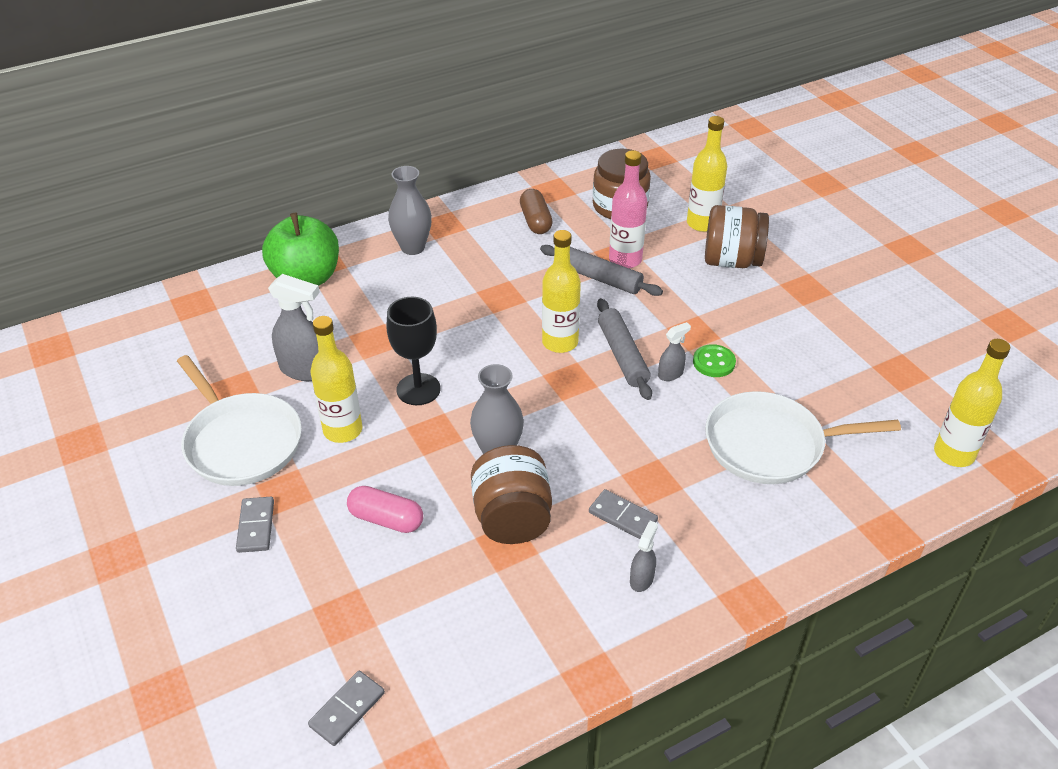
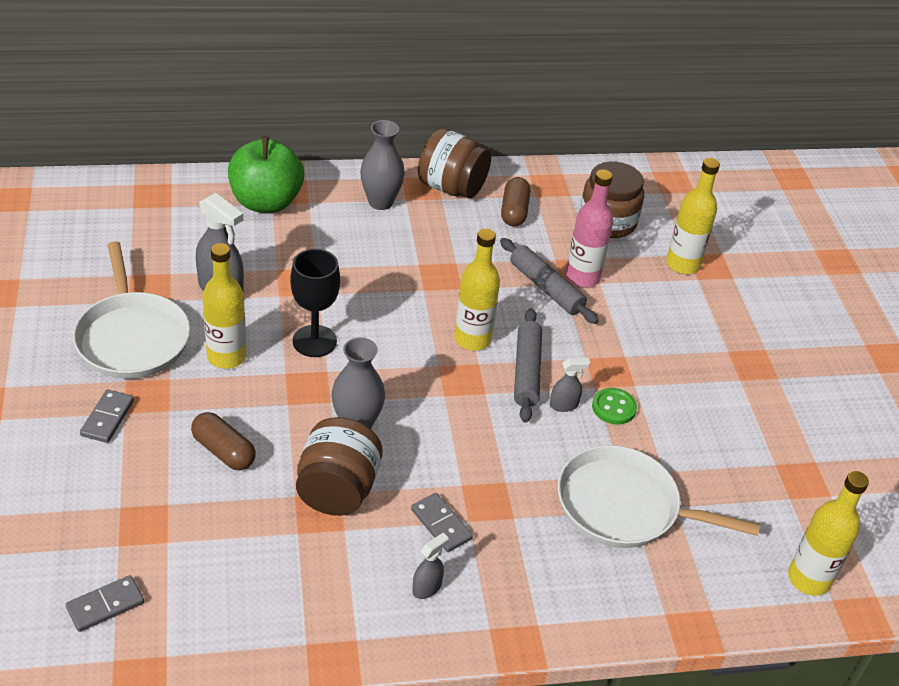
camera: 15 degrees right, 0 degrees up
pink capsule [347,486,423,533] -> brown capsule [191,412,256,470]
brown jar [705,205,769,268] -> brown jar moved to [418,128,491,198]

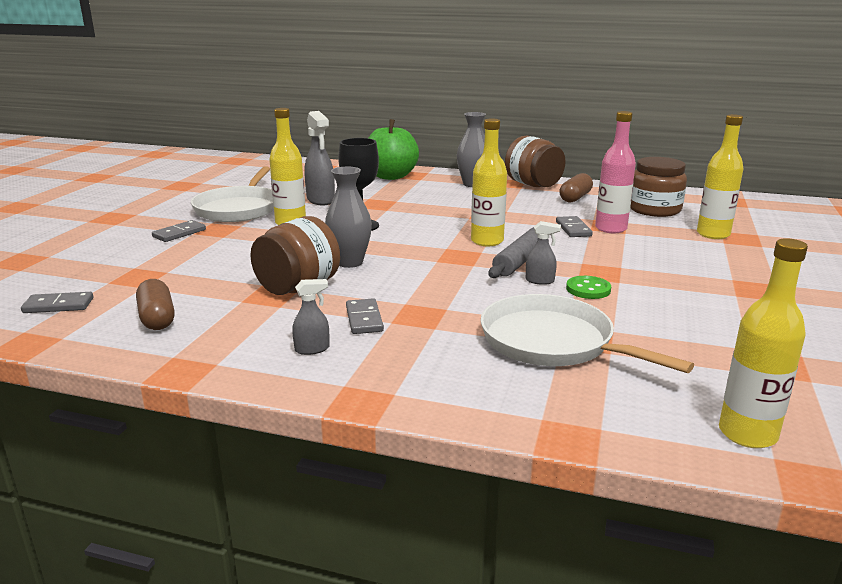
camera: 30 degrees right, 20 degrees down
brown capsule [191,412,256,470] -> brown capsule moved to [136,279,175,330]
grey rolling pin [500,238,599,324] -> grey domino [556,216,593,237]

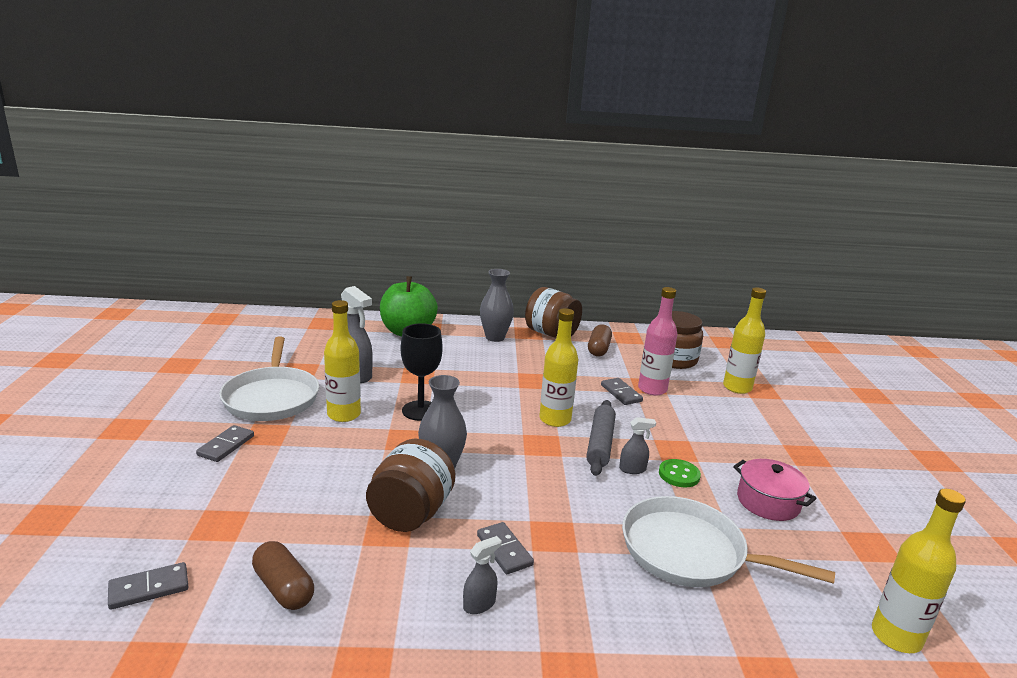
camera: 20 degrees left, 0 degrees up
none -> pink pot [733,459,817,521]

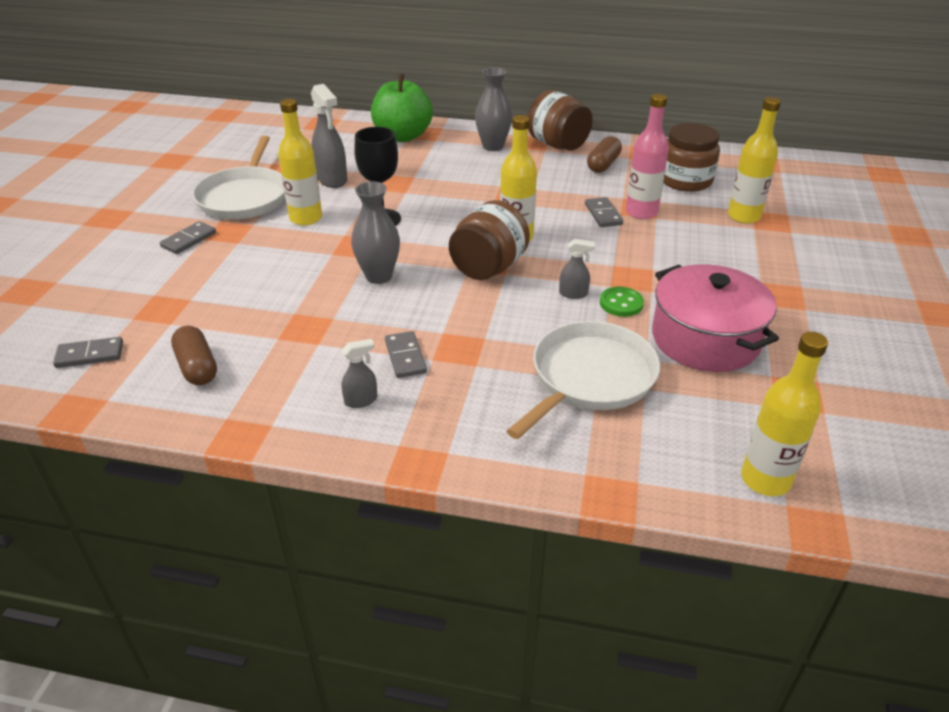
camera: 15 degrees right, 15 degrees up
brown jar [366,439,456,532] -> brown jar moved to [449,200,530,280]
grey rolling pin [586,400,616,476] -> none
white pan [622,496,835,587] -> white pan turned 90 degrees clockwise [507,321,660,439]
pink pot [733,459,817,521] -> pink pot [652,264,779,372], size x1.62

